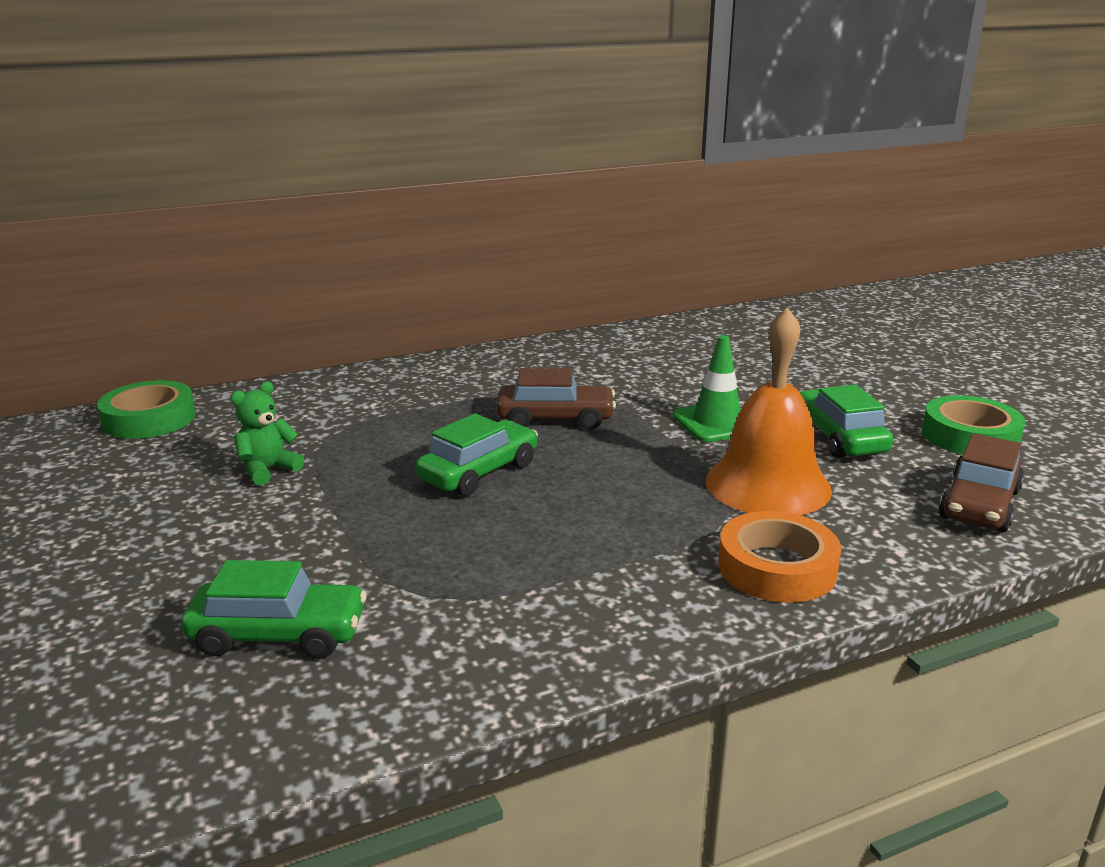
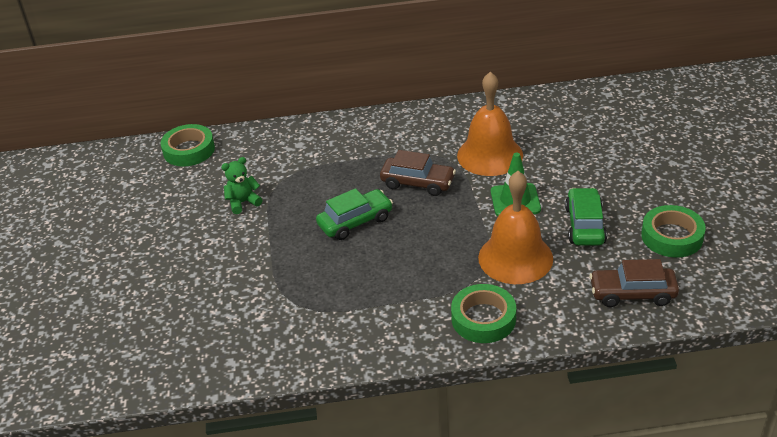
camera: 20 degrees right, 15 degrees up
green car [181,560,367,659] -> none
orange tape [718,511,841,603] -> green tape [451,284,516,343]
brown car [939,433,1024,532] -> brown car turned 45 degrees clockwise [589,259,679,307]
none -> orange bell [457,72,523,176]

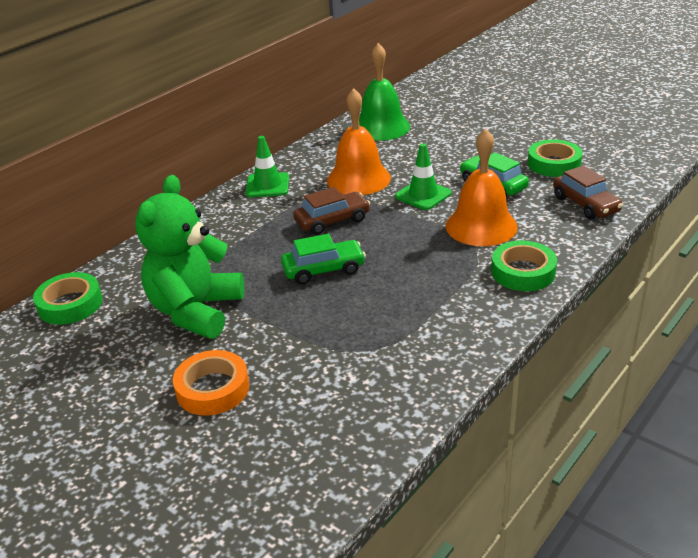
camera: 45 degrees left, 5 degrees down
green teddy bear [221,157,263,214] -> green teddy bear [135,175,244,339], size x2.35
green car [316,188,393,240] -> green car turned 60 degrees clockwise [281,234,366,284]
brown car [589,259,679,307] -> brown car turned 75 degrees counterclockwise [553,165,623,220]
none -> orange tape [173,350,249,416]
none -> green traffic cone [245,136,289,197]
none -> green bell [359,43,410,141]

